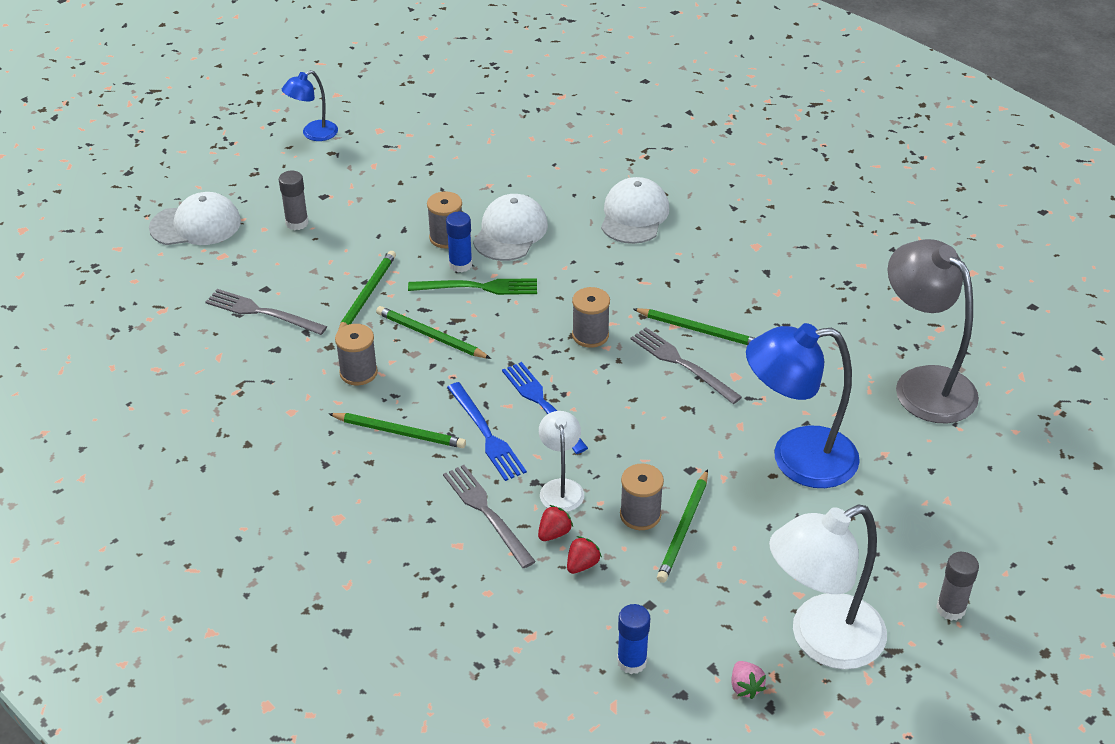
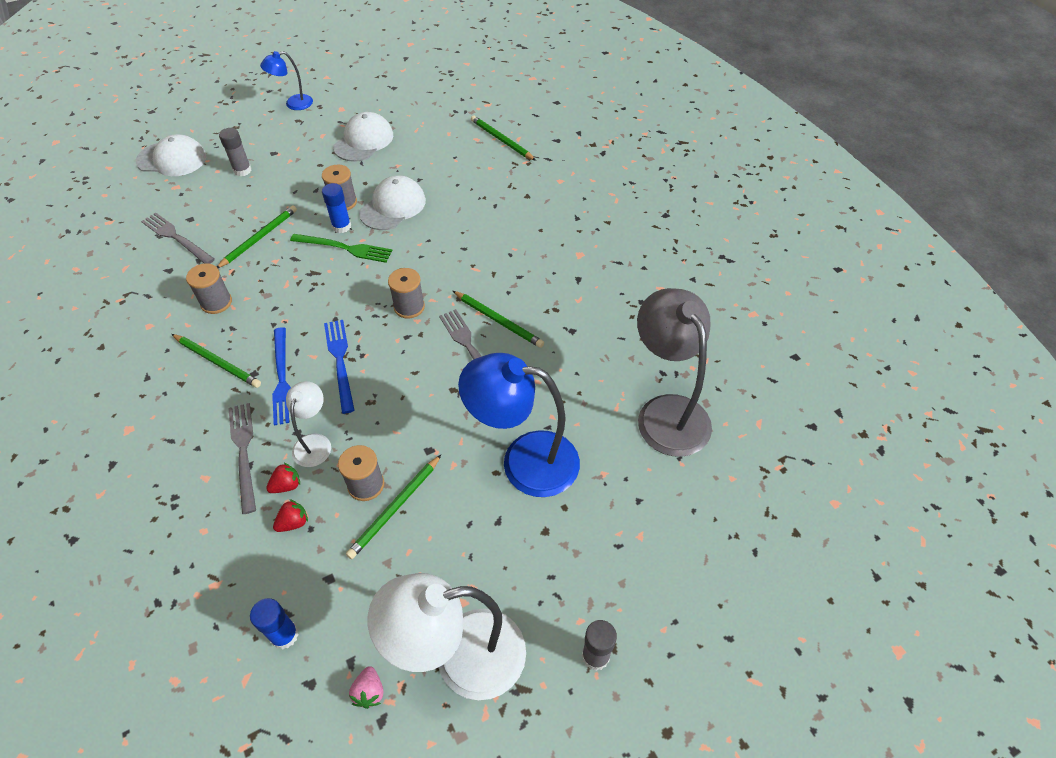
camera: 15 degrees right, 10 degrees up
green pencil [376,306,491,359] -> green pencil moved to [471,115,536,161]
white cap [601,177,669,244] -> white cap moved to [333,112,393,162]

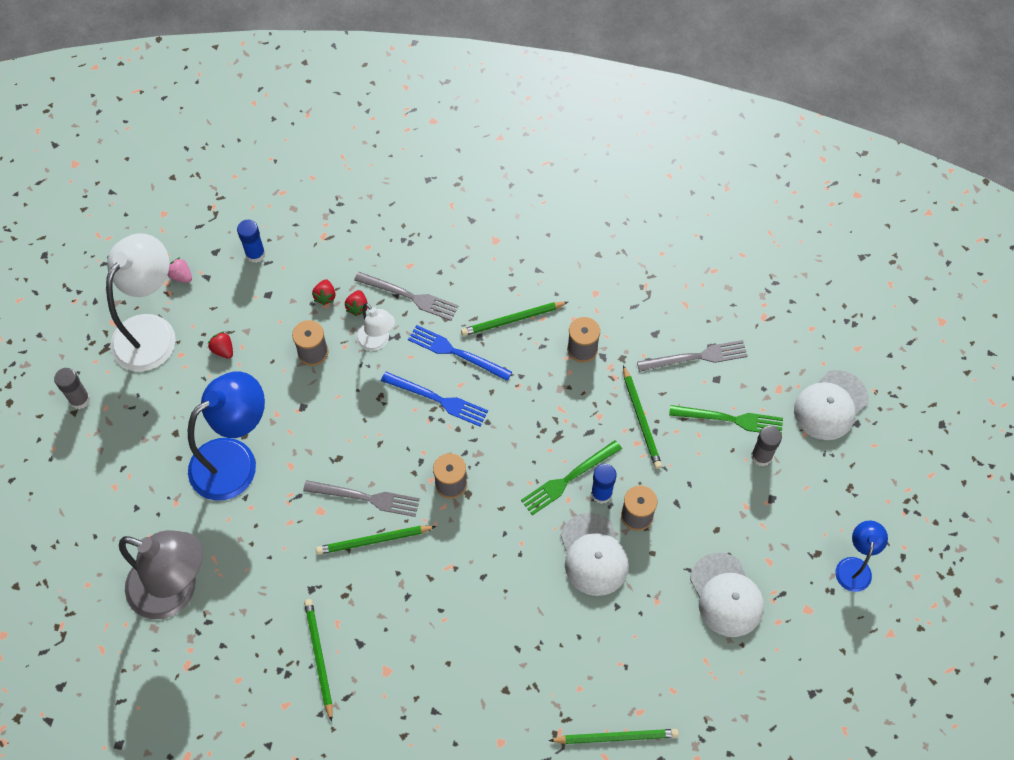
camera: 130 degrees right, 10 degrees up
green pencil [346,454,442,559] -> green pencil moved to [304,599,333,722]
none -> red strawberry [208,332,233,359]
none -> green fork [669,405,783,434]

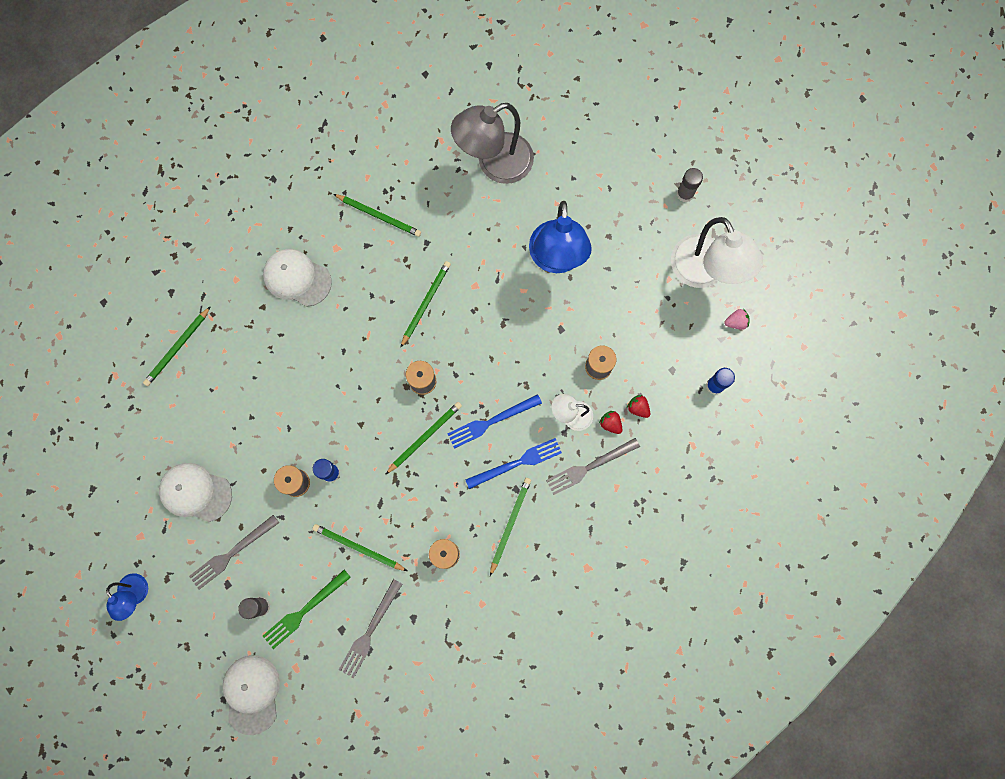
camera: 130 degrees right, 15 degrees up
red strawberry [208,332,233,359] -> none
grey fork [303,480,420,517] -> grey fork moved to [189,515,279,590]
green fork [521,440,622,515] -> none
white cap [561,513,629,596] -> white cap moved to [263,249,332,307]
none -> green pencil [385,402,462,475]

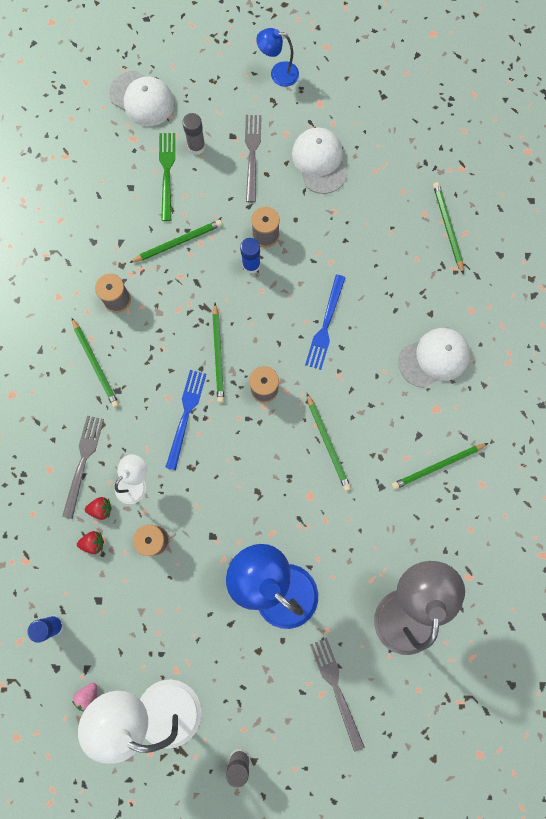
camera: 130 degrees right, 0 degrees up
white cap [159,463,232,522] -> white cap turned 75 degrees counterclockwise [292,127,347,194]
grey fork [339,579,402,678] -> grey fork moved to [310,638,365,752]
blue fork [465,438,562,489] -> blue fork moved to [305,275,346,370]

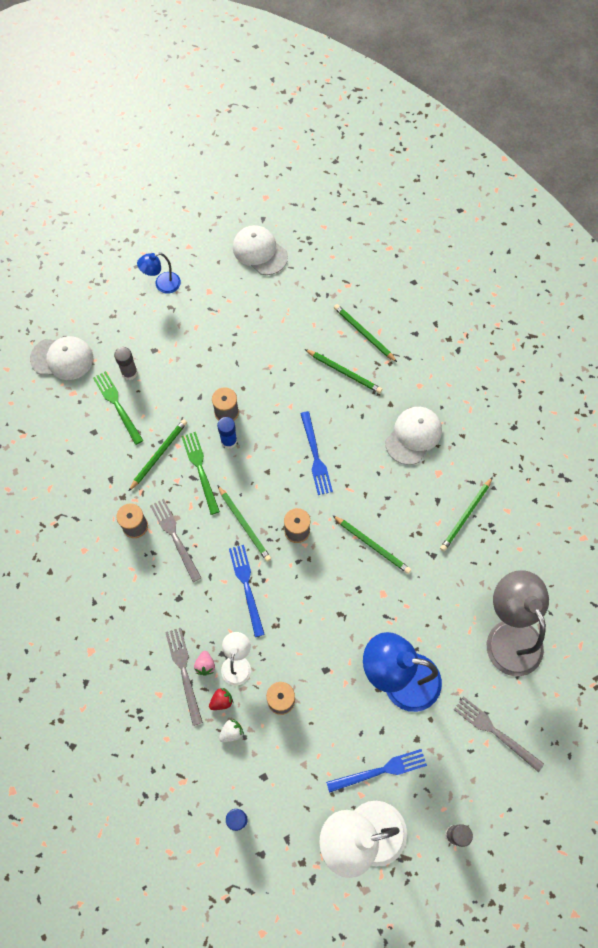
camera: 30 degrees left, 10 degrees down
green pencil [72,318,119,408] -> green pencil moved to [305,349,382,393]
pink strawberry [72,683,97,711] -> pink strawberry moved to [194,651,215,676]
red strawberry [77,531,104,554] -> white strawberry [219,719,244,742]
grey fork [245,115,262,202] -> grey fork moved to [150,499,202,582]
white cap [292,127,347,194] -> white cap moved to [233,225,288,275]
none -> green fork [181,432,220,515]
none -> blue fork [326,749,427,793]

